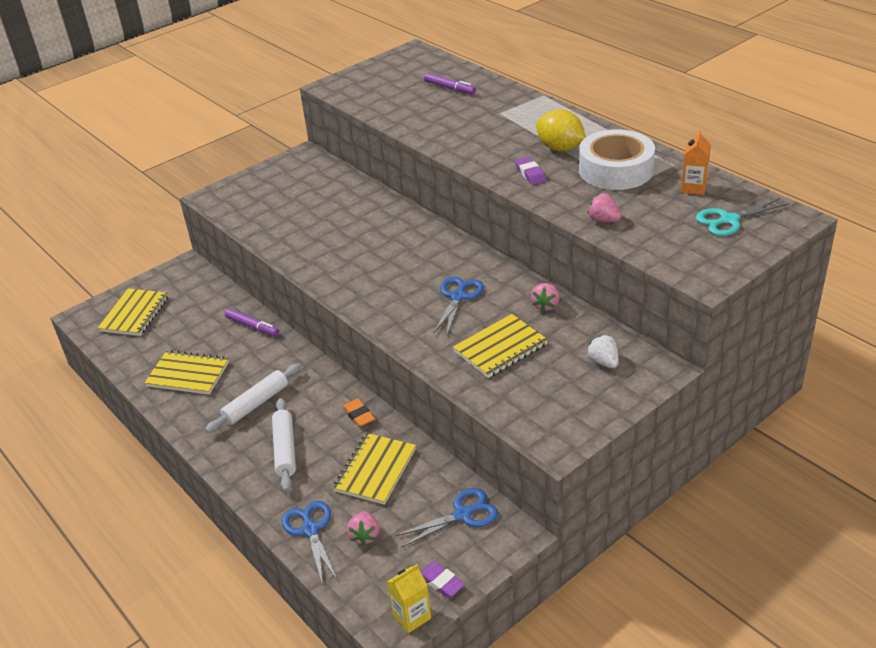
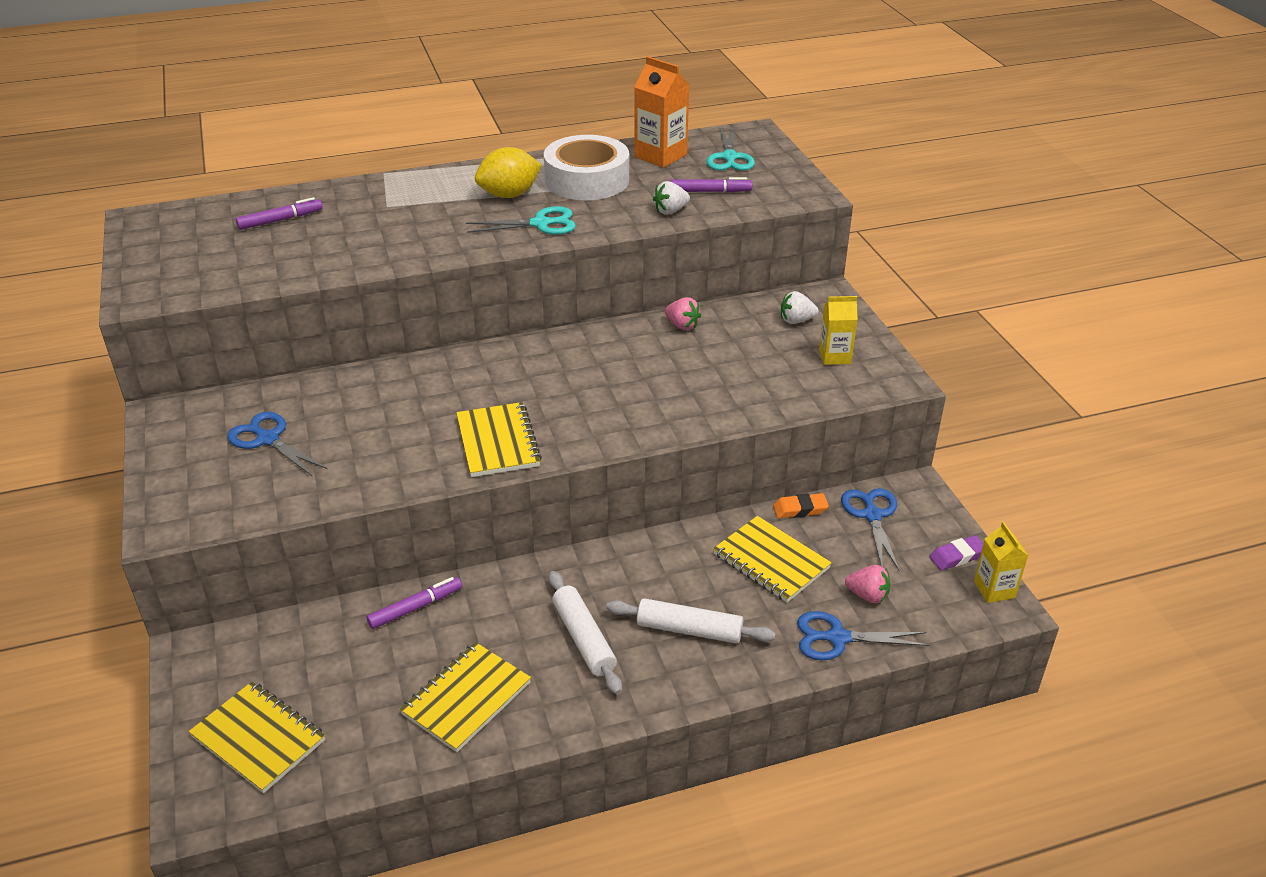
camera: 70 degrees left, 0 degrees up
orange eraser [343,399,375,427] -> orange eraser moved to [773,493,829,518]
blue scissors [433,277,484,337] -> blue scissors moved to [227,412,327,477]
yellow notebook [453,314,548,378] -> yellow notebook moved to [456,402,542,477]
purple eraser [515,157,546,185] -> turquoise scissors [466,206,576,235]
pink strawberry [588,193,621,222] -> white strawberry [653,181,690,214]
orange carton [681,130,711,195] -> orange carton [634,56,689,168], size x1.55
none -> purple marker [670,177,752,193]
none -> yellow carton [819,296,858,365]

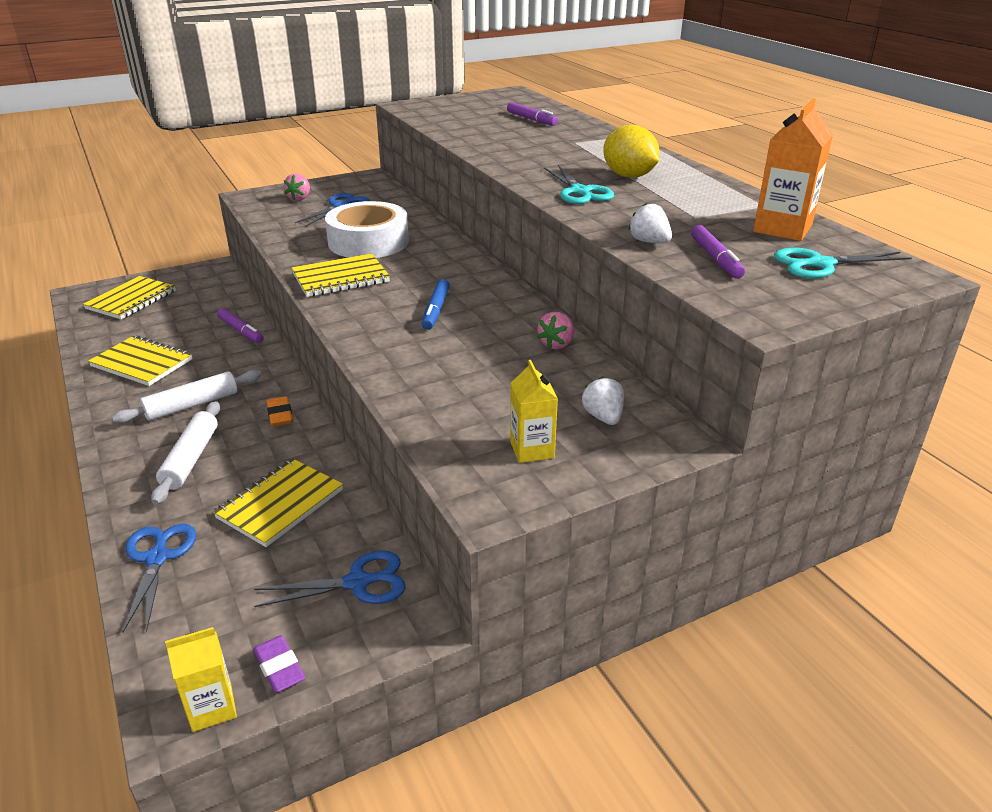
camera: 80 degrees right, 5 degrees down
white tape [544,135,629,200] -> white tape moved to [325,201,409,258]
orange eraser [773,493,829,518] -> orange eraser moved to [267,396,293,426]
pink strawberry [845,565,890,604] -> pink strawberry moved to [283,173,310,201]
none -> blue marker [422,279,450,330]

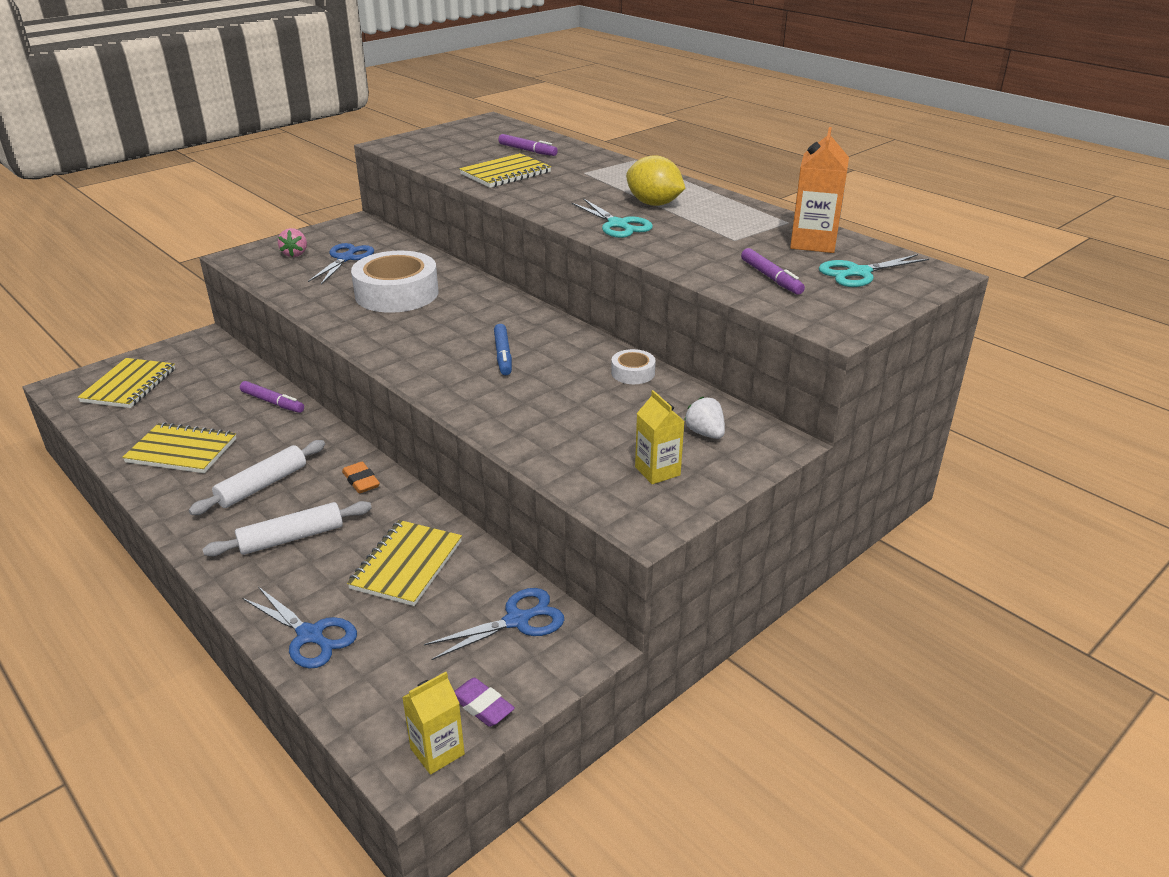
camera: 15 degrees left, 0 degrees up
blue scissors [123,524,196,632] -> blue scissors turned 150 degrees clockwise [242,587,357,669]
white rolling pin [151,401,220,505] -> white rolling pin turned 75 degrees clockwise [202,501,372,556]
yellow notebook [292,253,390,297] -> yellow notebook moved to [459,153,551,188]
pink strawberry [537,312,574,349] -> white tape [611,349,656,384]
white strawberry [628,203,672,243] -> none

